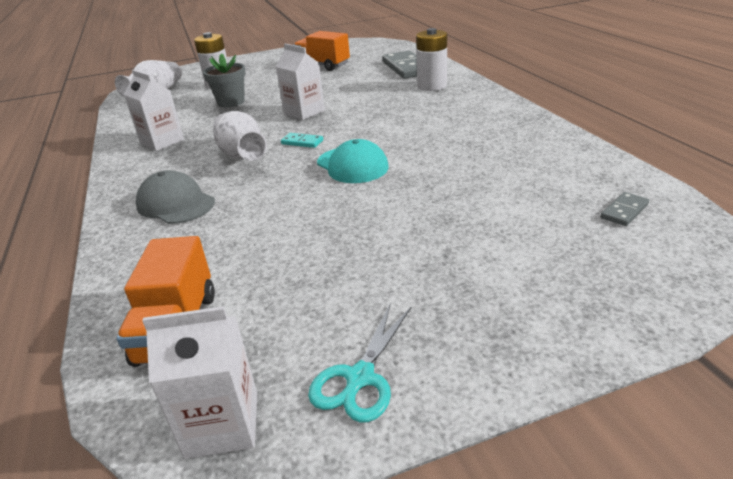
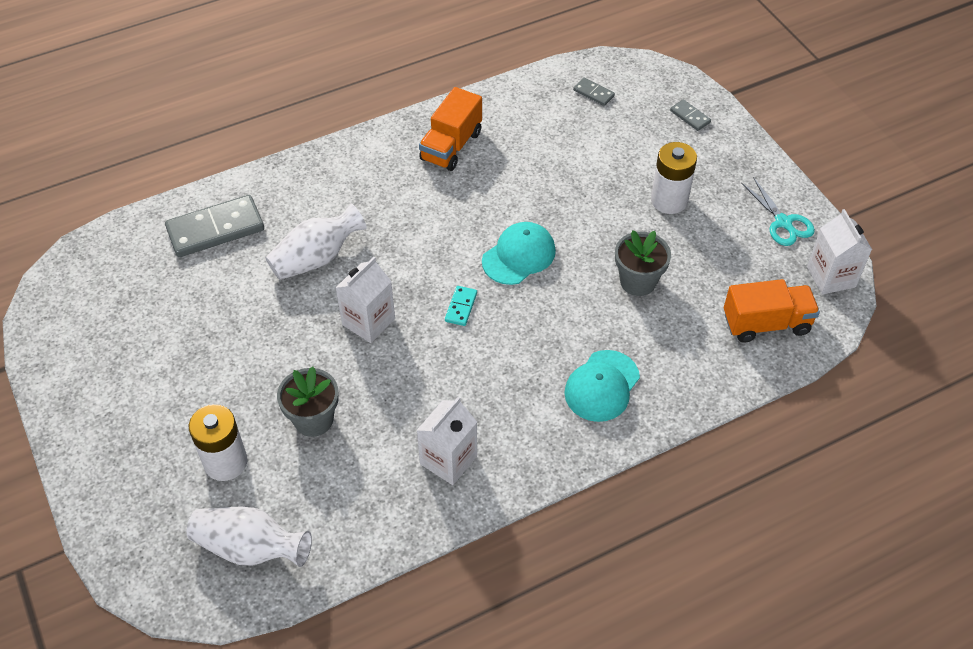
camera: 100 degrees left, 20 degrees up
grey cap [136,170,215,224] -> turquoise cap [564,350,640,422]
white vase [213,111,267,161] -> white vase moved to [266,203,367,280]
orange truck [294,31,350,71] -> orange truck moved to [419,87,482,171]
turquoise scissors [308,303,411,423] -> turquoise scissors turned 45 degrees clockwise [741,177,815,246]
white battery [416,28,447,91] -> white battery moved to [651,142,697,214]
none -> grey flower pot [615,230,671,296]
none -> grey domino [670,99,711,131]

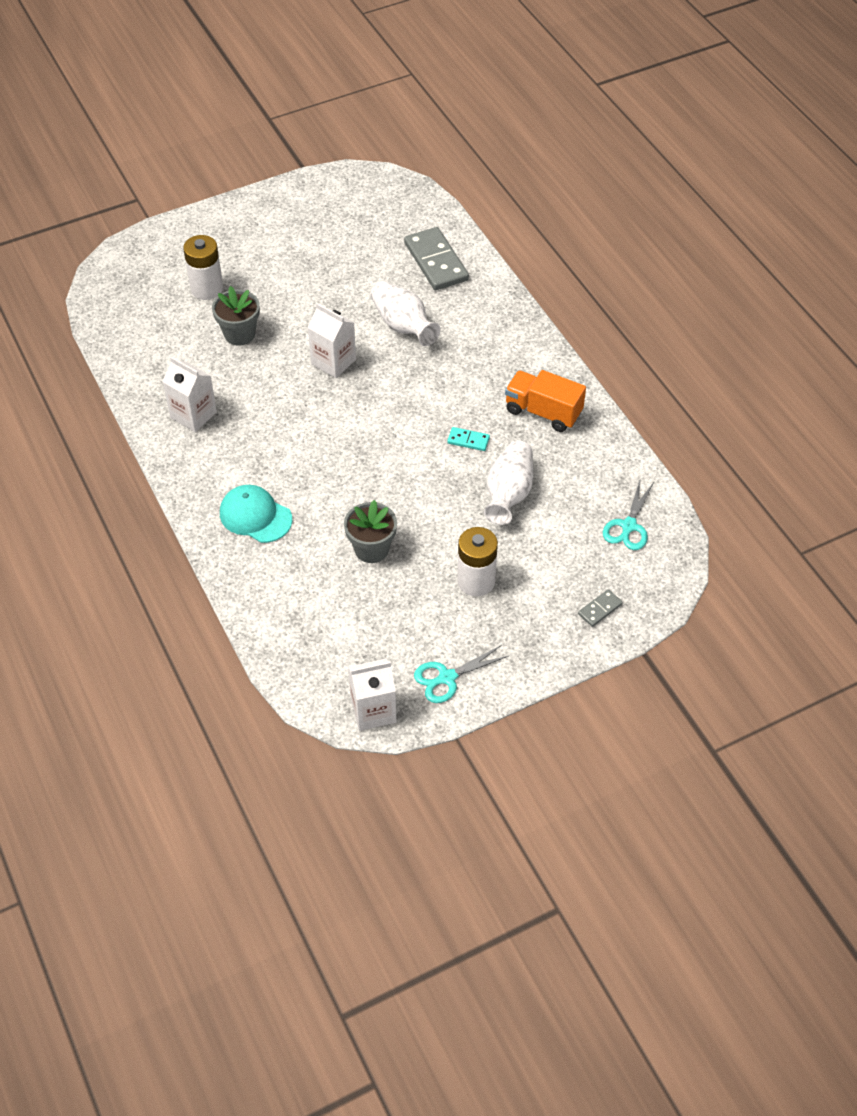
camera: 90 degrees right, 0 degrees up
white vase [187,507,312,567] -> white vase moved to [484,440,533,525]
turquoise domino [445,286,477,326] -> turquoise domino moved to [447,427,490,451]
turquoise cap [482,222,556,285] -> none
grey domino [573,78,615,106] -> turquoise scissors [603,481,654,550]
orange truck [724,279,820,343] -> none

